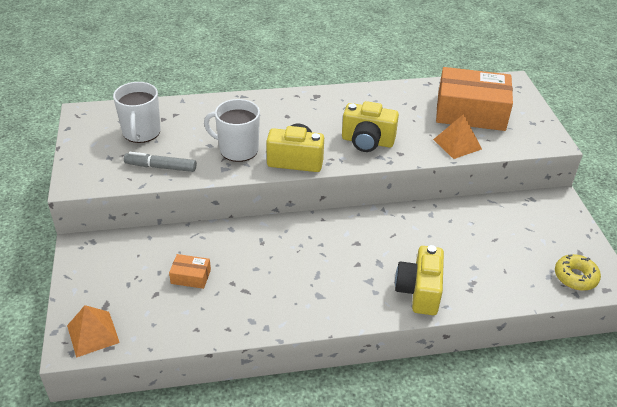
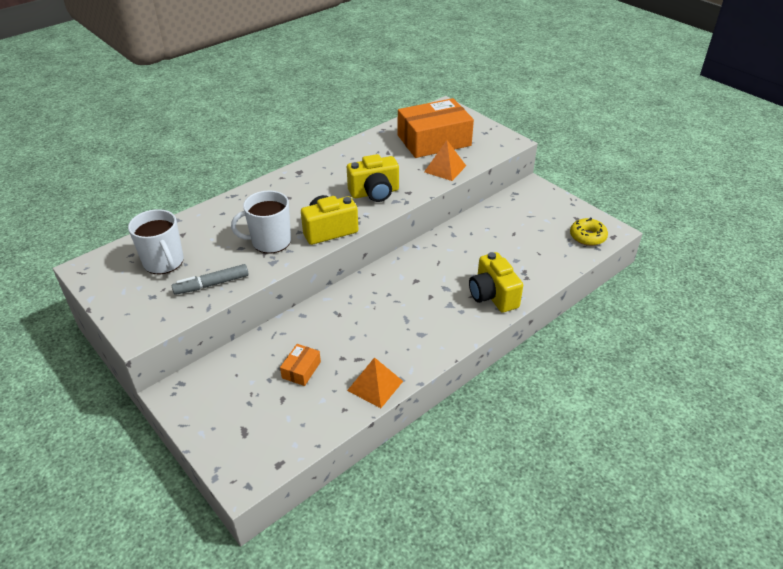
camera: 30 degrees left, 0 degrees up
orange pyramid [67,305,120,358] -> orange pyramid moved to [347,357,403,408]
orange box [169,254,211,289] -> orange box turned 45 degrees counterclockwise [280,344,321,386]

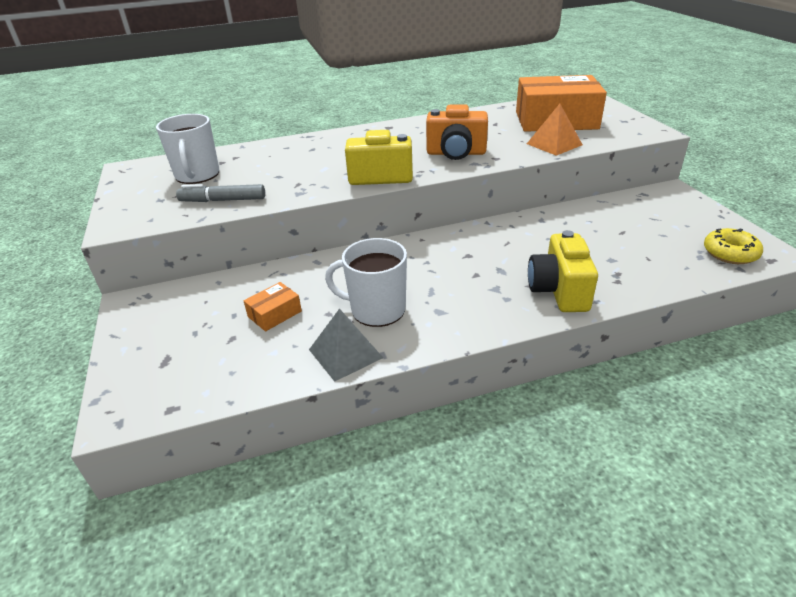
camera: 25 degrees right, 5 degrees down
white mug [231,190,291,254] -> white mug moved to [325,238,407,327]
yellow camera [347,154,399,202] -> orange camera [426,104,488,160]
orange pyramid [347,357,403,408] -> grey pyramid [309,308,383,382]

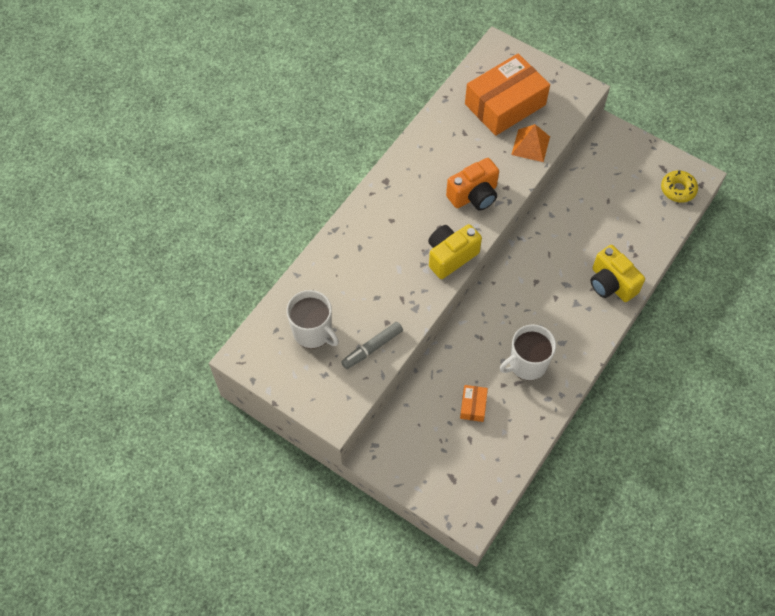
camera: 40 degrees left, 25 degrees up
grey pyramid [309,308,383,382] -> none

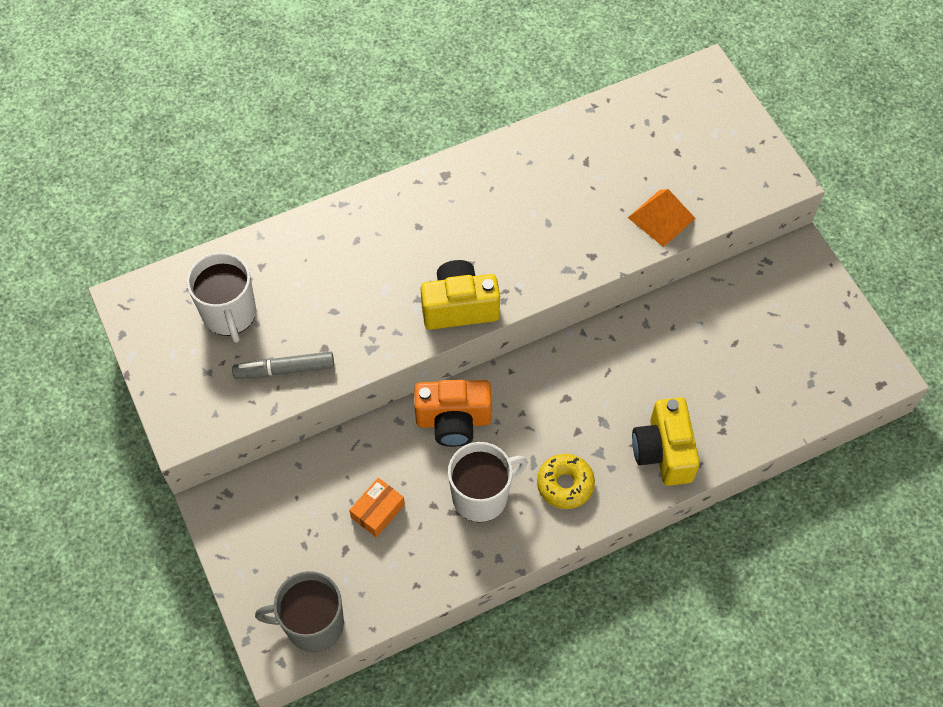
camera: 30 degrees right, 0 degrees up
orange camera [446,158,499,211] -> orange camera moved to [414,380,492,447]
orange box [465,53,550,136] -> none
white mug [500,324,556,381] -> white mug turned 150 degrees clockwise [448,442,527,522]
yellow donut [661,170,698,203] -> yellow donut moved to [537,454,595,509]
none -> grey mug [255,571,344,652]

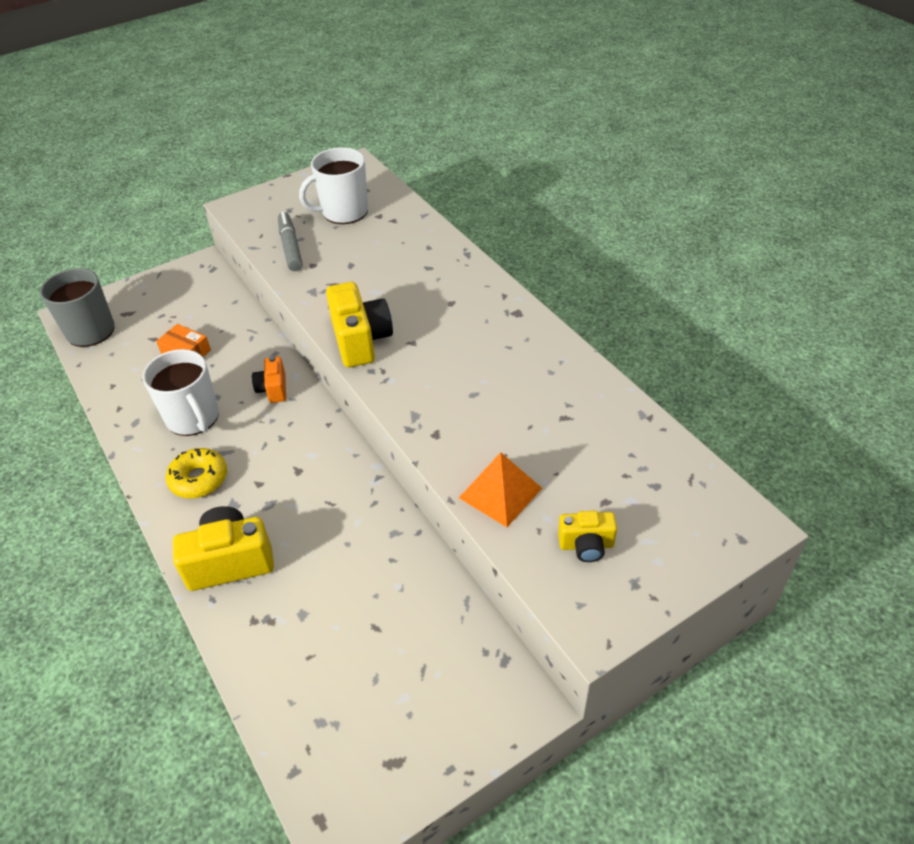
camera: 85 degrees right, 15 degrees down
orange camera [414,380,492,447] -> orange camera [252,356,286,403], size x0.57
none -> yellow camera [558,511,617,562]

